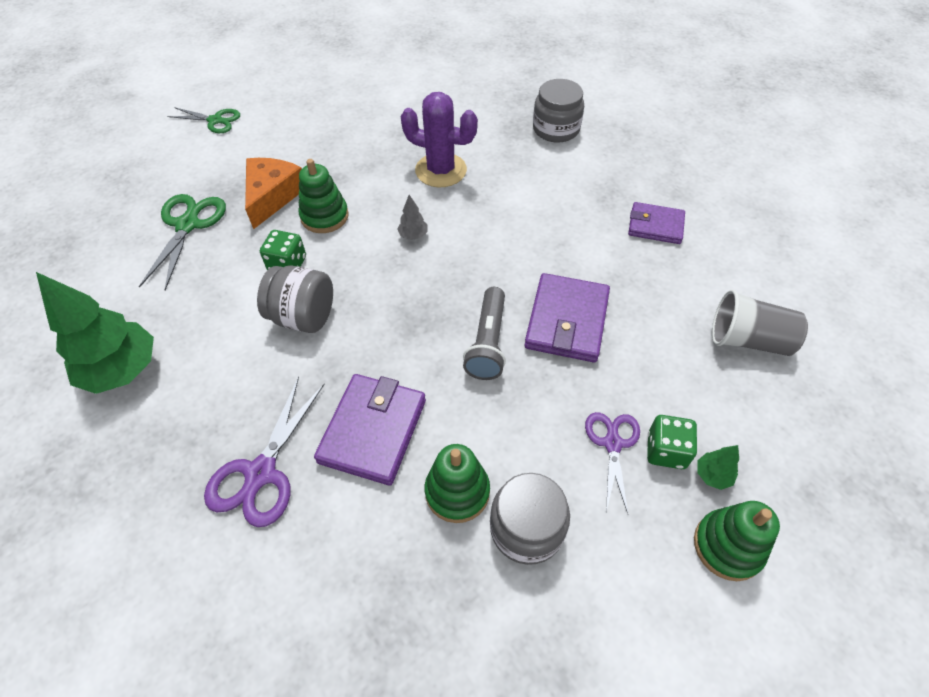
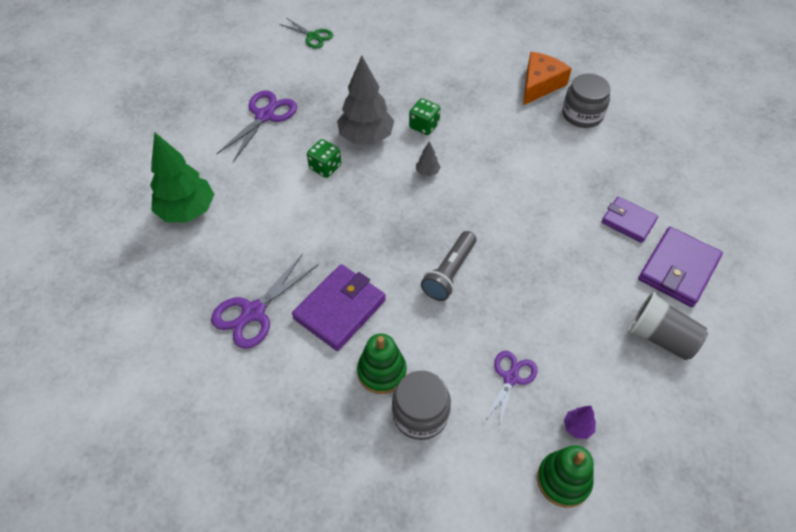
camera: 20 degrees right, 0 degrees up
green scissors [139,194,226,290] -> purple scissors [217,90,297,162]
orange cheese [245,158,302,229] -> orange cheese moved to [523,52,572,105]
grey jar [257,265,333,333] -> none
green stacking toy [299,159,349,233] -> grey tree [337,56,394,144]
purple cactus [401,92,478,187] -> none
purple wallet [525,273,610,362] -> purple wallet moved to [638,227,723,307]
green dice [647,415,697,469] -> green dice moved to [409,98,441,135]
green tree [698,445,739,490] -> purple tree [564,406,596,439]

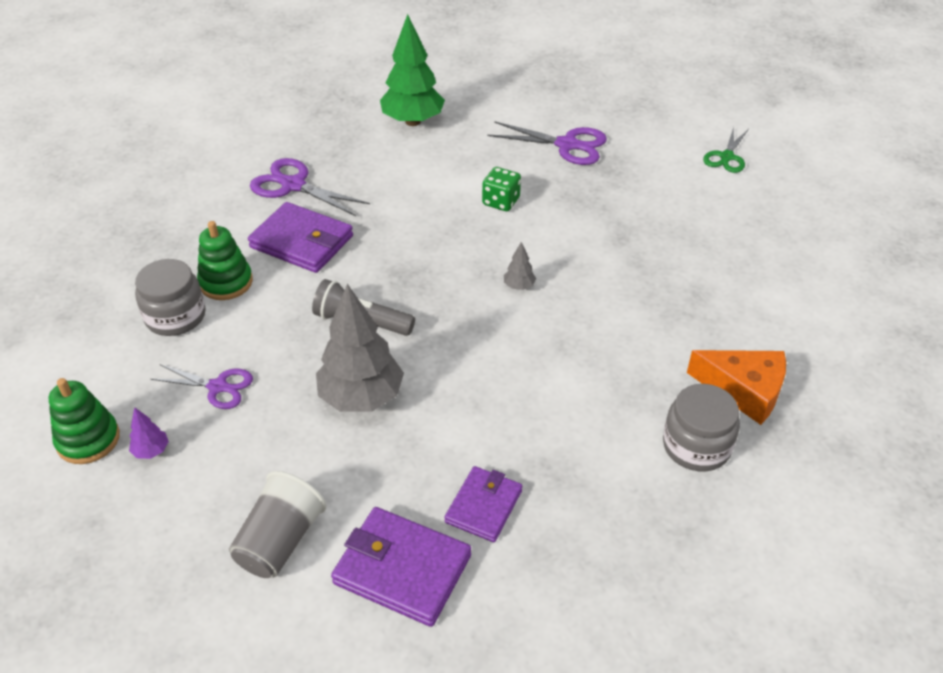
camera: 80 degrees right, 10 degrees down
grey tree [337,56,394,144] -> grey tree moved to [316,284,404,412]
green dice [409,98,441,135] -> none

